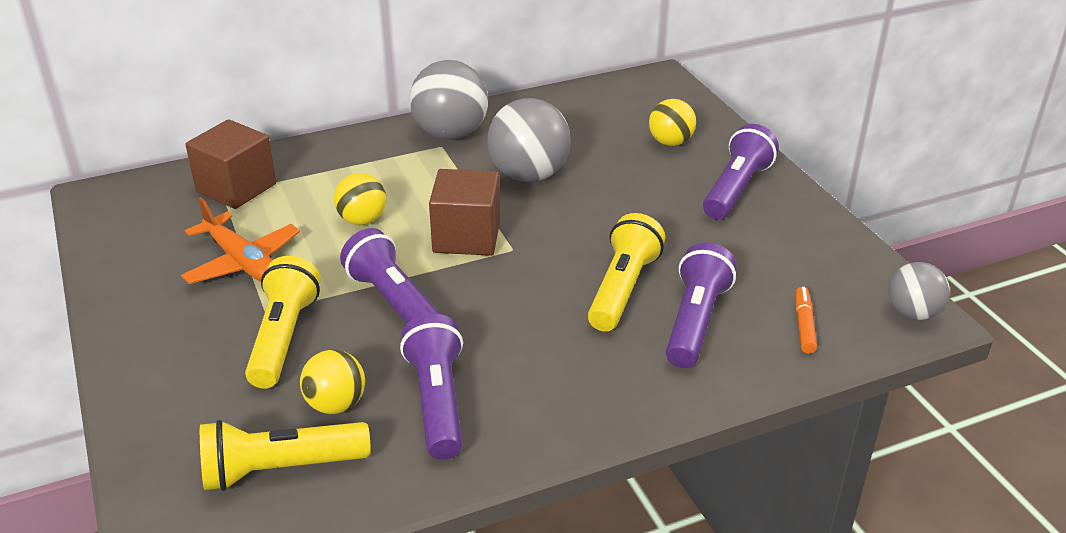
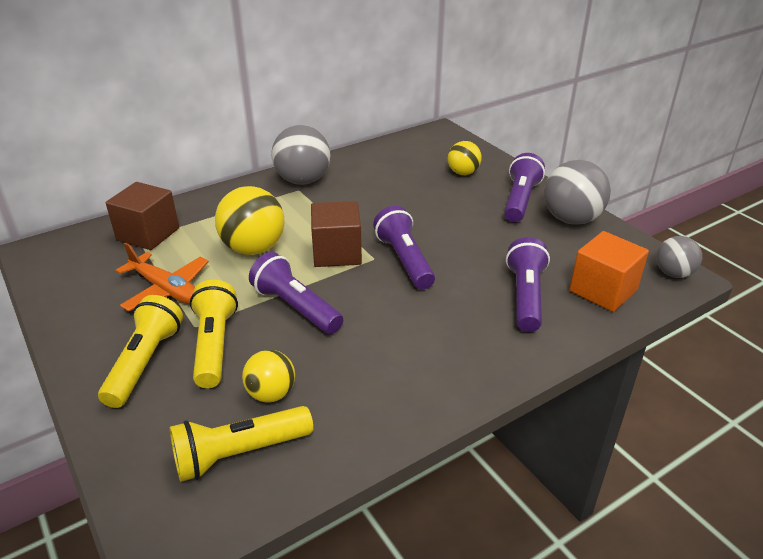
camera: 10 degrees left, 0 degrees up
yellow ball [334,173,386,225] -> yellow ball [215,186,285,255], size x1.68
purple flashlight [400,313,463,460] -> purple flashlight moved to [373,206,435,289]
grey ball [487,98,571,182] -> grey ball moved to [544,160,611,225]
yellow flashlight [588,213,665,332] -> yellow flashlight moved to [98,295,183,408]
orange marker [795,287,817,354] -> orange cube [569,231,649,312]

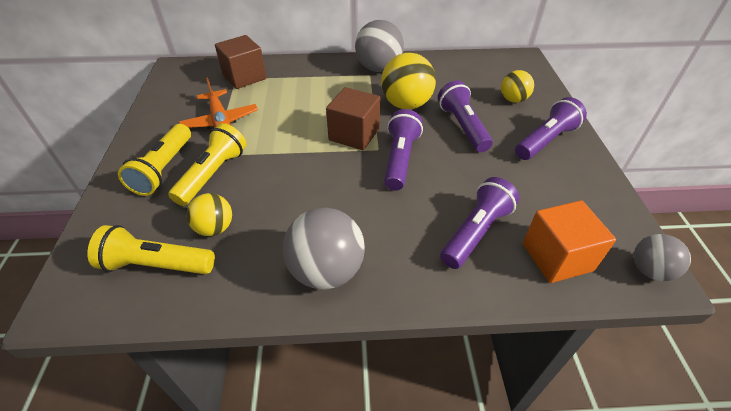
camera: 30 degrees right, 10 degrees up
yellow flashlight [98,295,183,408] -> yellow flashlight turned 150 degrees clockwise [118,124,191,196]
yellow ball [215,186,285,255] -> yellow ball moved to [381,53,436,109]
purple flashlight [249,252,343,334] -> purple flashlight moved to [438,81,493,152]
grey ball [544,160,611,225] -> grey ball moved to [283,208,365,289]

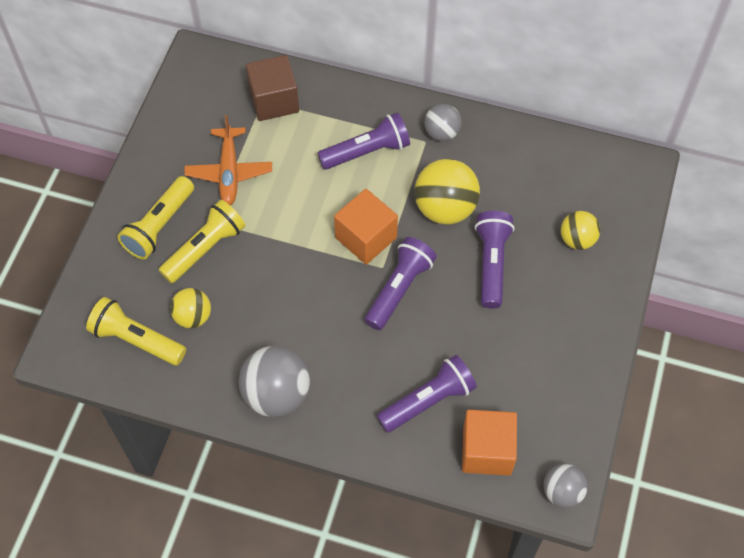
camera: 20 degrees right, 15 degrees up
brown cube [326,87,381,150] -> orange cube [334,189,398,264]
grey ball [355,20,404,72] -> grey ball [424,104,462,141], size x0.59
purple flashlight [515,97,587,160] -> purple flashlight moved to [318,112,410,170]

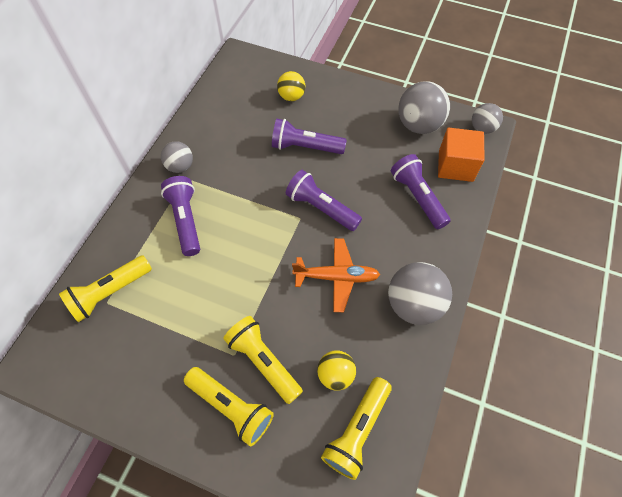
camera: 85 degrees left, 0 degrees up
orange plane [184,115,272,205] -> orange plane moved to [292,238,380,312]
brown cube [246,55,299,121] -> yellow flashlight [59,255,152,322]
orange cube [334,189,398,264] -> none
yellow ball [414,159,480,224] -> none
none -> grey ball [398,81,450,134]

